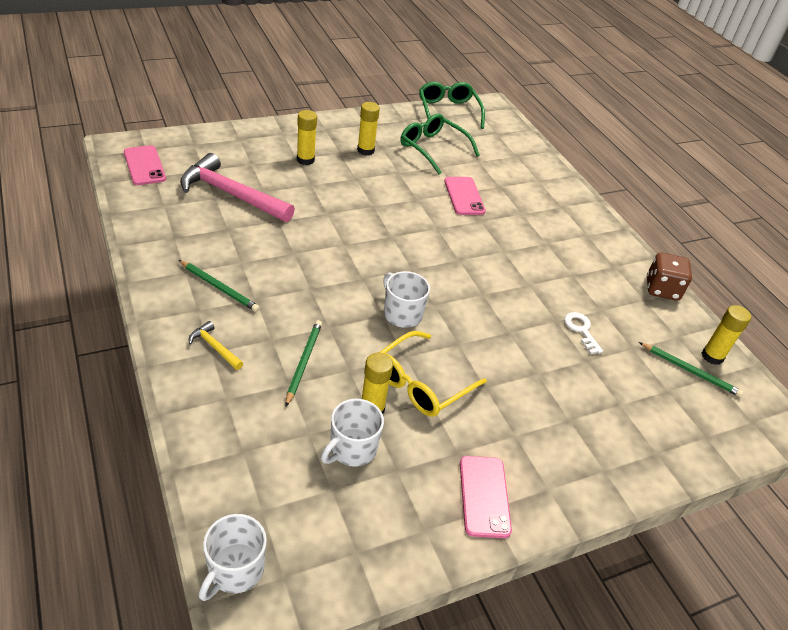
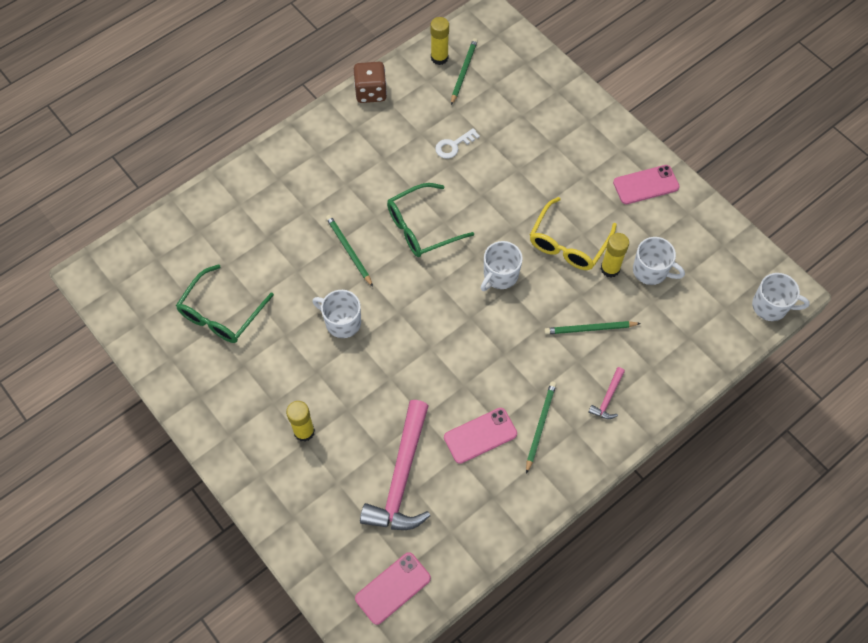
camera: 100 degrees left, 20 degrees up
yellow hammer [189,321,243,370] -> pink hammer [588,367,625,419]
yellow glue stick [357,102,380,156] -> none
yellow glasses [379,331,487,417] -> yellow glasses turned 90 degrees clockwise [530,197,617,270]
green glasses [419,82,485,129] -> green glasses moved to [387,183,474,257]
pink phone [444,177,486,215] -> pink phone moved to [444,408,517,464]
none -> white mug [312,290,361,338]
none -> green pencil [326,215,373,287]

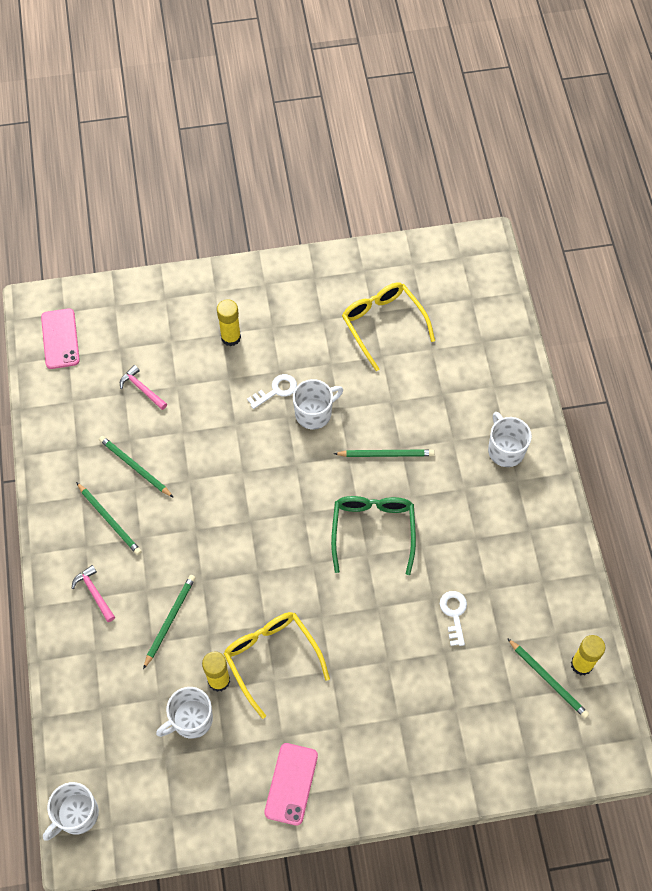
camera: 120 degrees right, 0 degrees up
green glasses [176,264,274,343] -> yellow glasses [342,283,435,371]
brown dice [354,62,387,103] -> none
pink hammer [360,400,430,530] -> pink hammer [120,365,167,410], size x0.44
pink phone [444,408,517,464] -> green pencil [99,436,174,498]
white mug [480,241,523,291] -> white mug moved to [488,412,532,467]
none -> white key [247,374,297,409]

